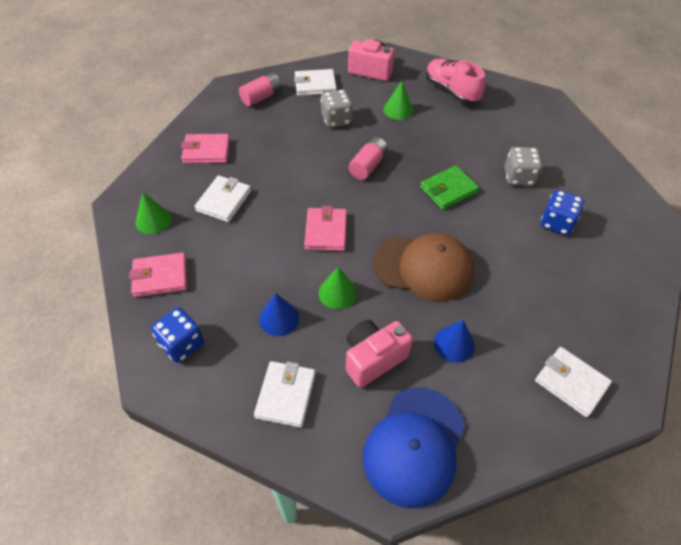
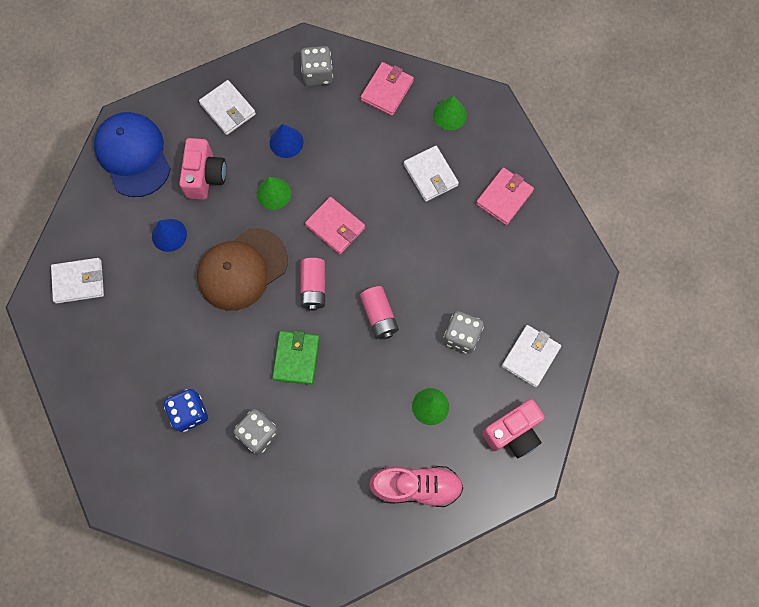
camera: 130 degrees right, 20 degrees up
blue dice [151,308,204,363] -> grey dice [300,46,333,86]
pink battery [239,72,282,106] -> pink battery moved to [300,258,325,311]

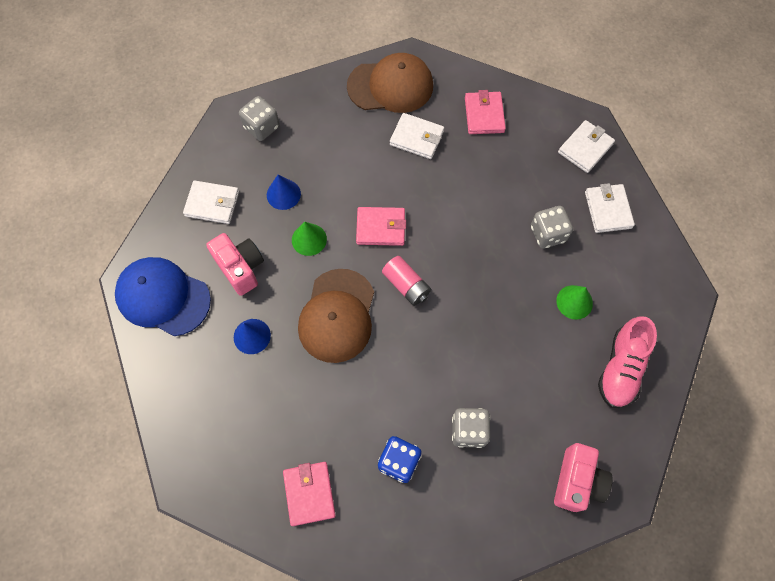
camera: 40 degrees left, 5 degrees down
white wallet [51,258,104,304] -> white wallet moved to [558,120,615,173]
green wallet [272,330,320,385] -> none
pink battery [360,286,399,339] -> none
pink wallet [361,62,414,116] -> pink wallet moved to [283,462,336,526]
pink shoe [369,466,463,507] -> pink shoe turned 150 degrees clockwise [598,316,657,408]
green cone [433,95,467,130] -> brown cap [347,53,433,113]
pink camera [482,399,545,458] -> pink camera moved to [554,443,612,512]

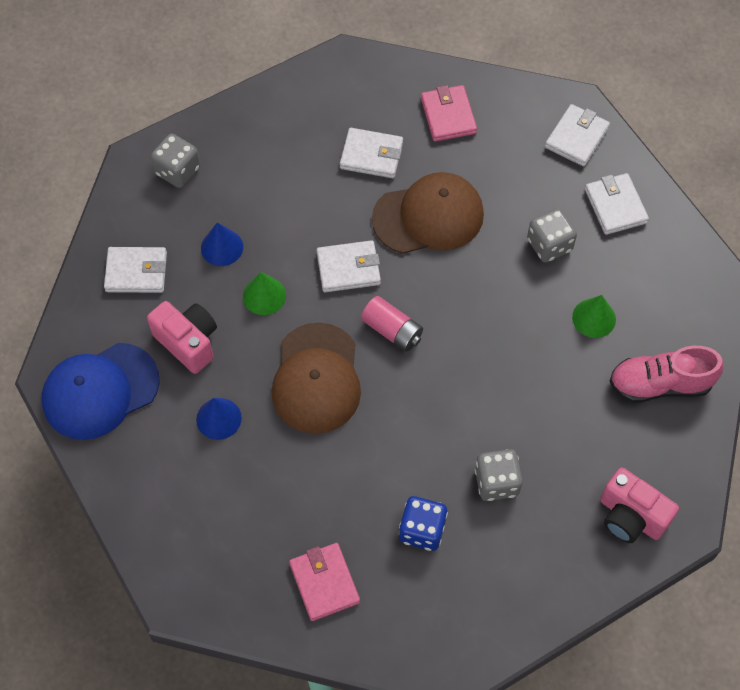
camera: 10 degrees left, 5 degrees down
blue cap [115,257,211,336] -> blue cap turned 45 degrees counterclockwise [42,343,160,440]
brown cap [347,53,433,113] -> brown cap moved to [372,172,484,254]
pink wallet [356,207,406,246] -> white wallet [317,240,381,292]
pink camera [554,443,612,512] -> pink camera turned 120 degrees clockwise [600,467,679,543]
pink shoe [598,316,657,408] -> pink shoe turned 75 degrees clockwise [609,346,723,403]

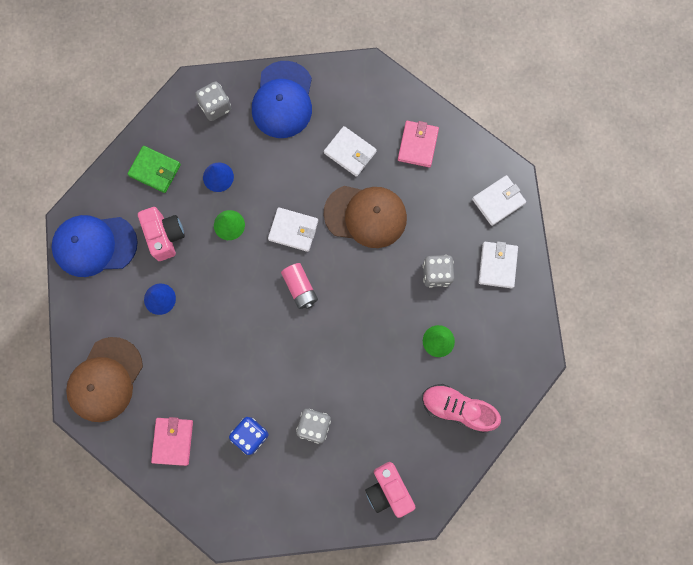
camera: 25 degrees right, 15 degrees up
white wallet [104,247,167,293] -> green wallet [127,146,181,193]
brown cap [272,322,361,434] -> brown cap moved to [66,337,143,422]
none -> blue cap [252,61,312,138]

